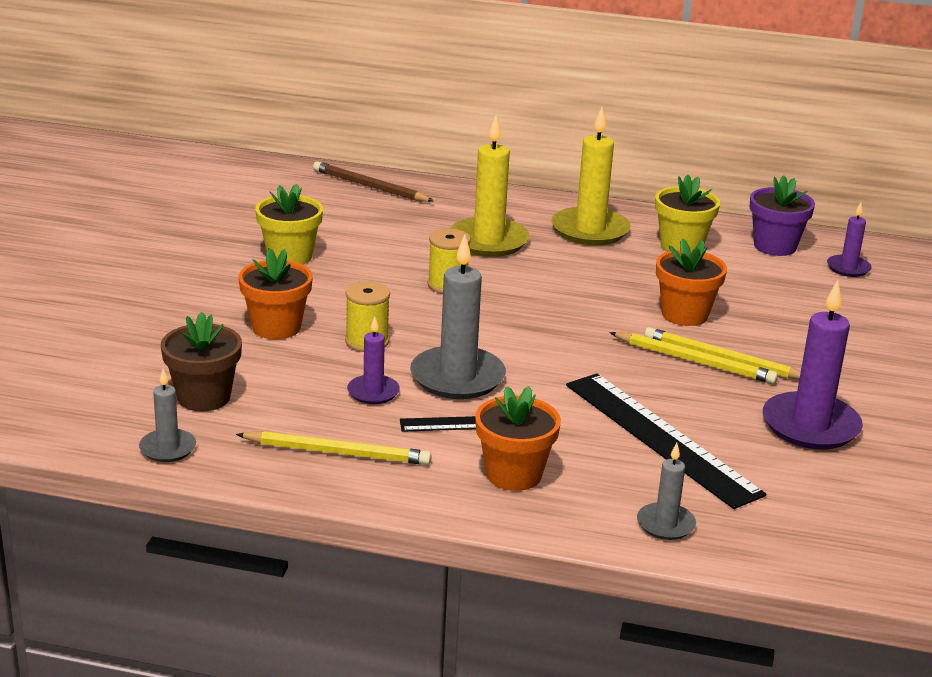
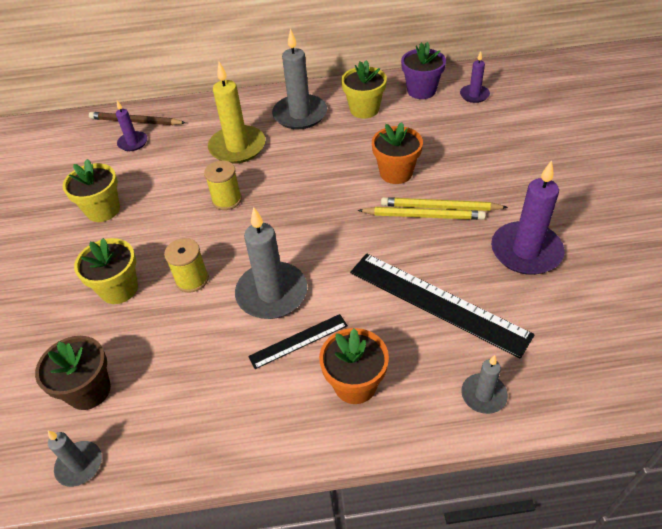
camera: 15 degrees left, 20 degrees up
yellow pencil [236,431,432,465] -> none
orange flower pot [239,248,313,339] -> yellow flower pot [74,238,138,304]
purple candle [347,316,400,404] -> purple candle moved to [116,101,147,151]
yellow candle [552,107,630,245] -> grey candle [272,29,327,129]

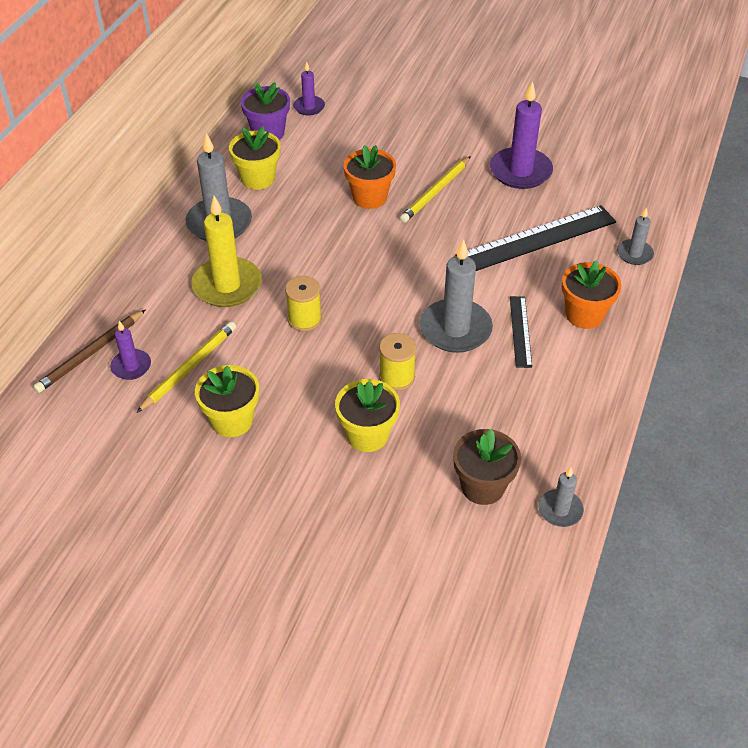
camera: 65 degrees left, 0 degrees up
yellow pencil [358,207,486,220] -> yellow pencil moved to [136,321,236,413]

